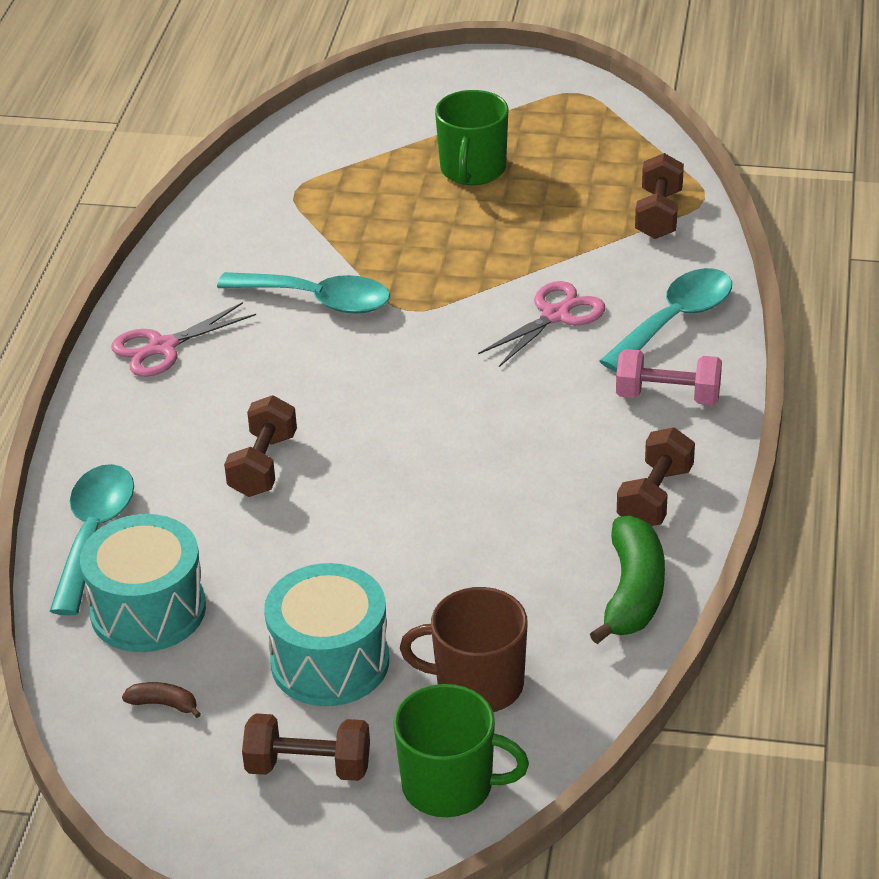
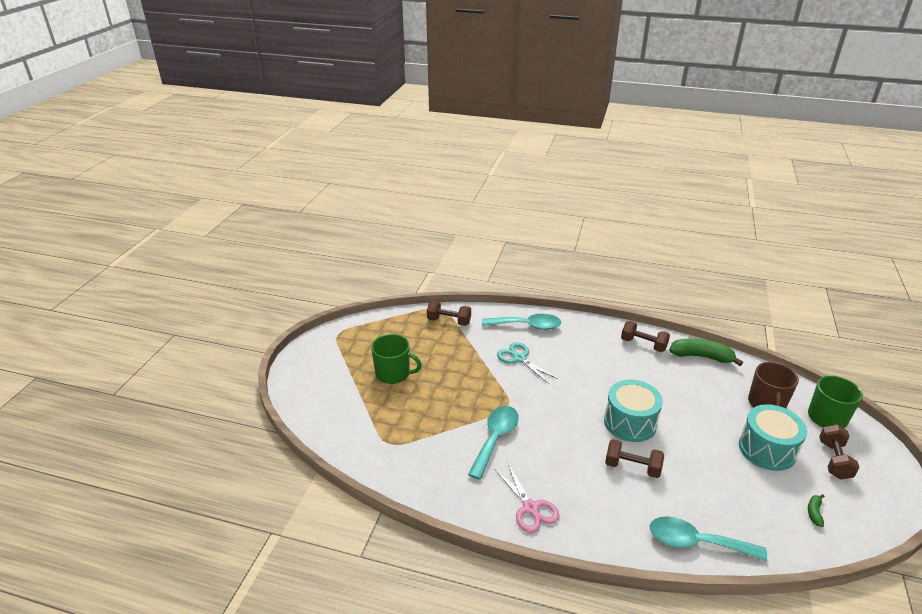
camera: 85 degrees left, 5 degrees down
turquoise drum [80,514,206,652] -> turquoise drum moved to [604,380,663,442]
brown banana [122,682,201,718] -> green banana [808,494,825,527]
pink scissors [478,281,605,367] -> turquoise scissors [497,342,558,384]
turquoise spoon [599,268,732,372] -> turquoise spoon turned 135 degrees clockwise [482,314,561,330]
pink dumbbell [616,349,722,405] -> none

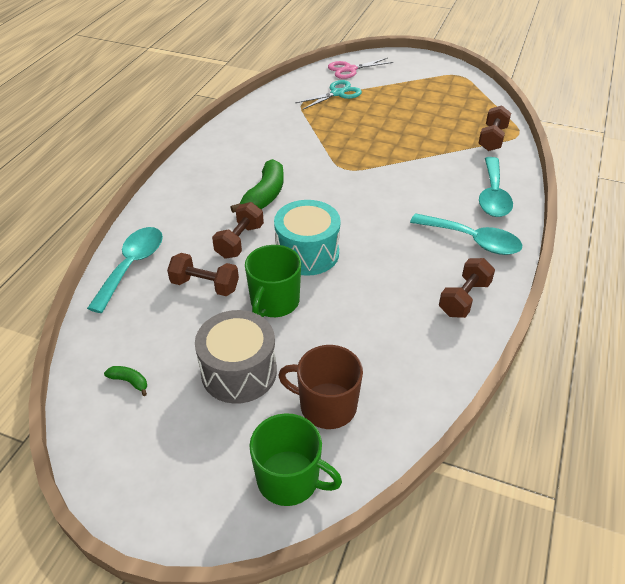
camera: 95 degrees right, 10 degrees up
green mug [371,334,422,384] -> green mug moved to [245,245,301,317]
turquoise spoon [468,406,519,480] -> turquoise spoon moved to [410,213,522,255]
pink scissors [495,464,560,533] -> pink scissors moved to [328,58,393,79]
turquoise scissors [497,342,558,384] -> turquoise scissors moved to [295,80,362,110]
green banana [669,339,743,366] -> green banana moved to [230,159,284,213]
turquoise drum [739,404,807,471] -> grey drum [195,310,277,404]
brown dumbbell [819,424,860,480] -> brown dumbbell moved to [167,253,239,296]

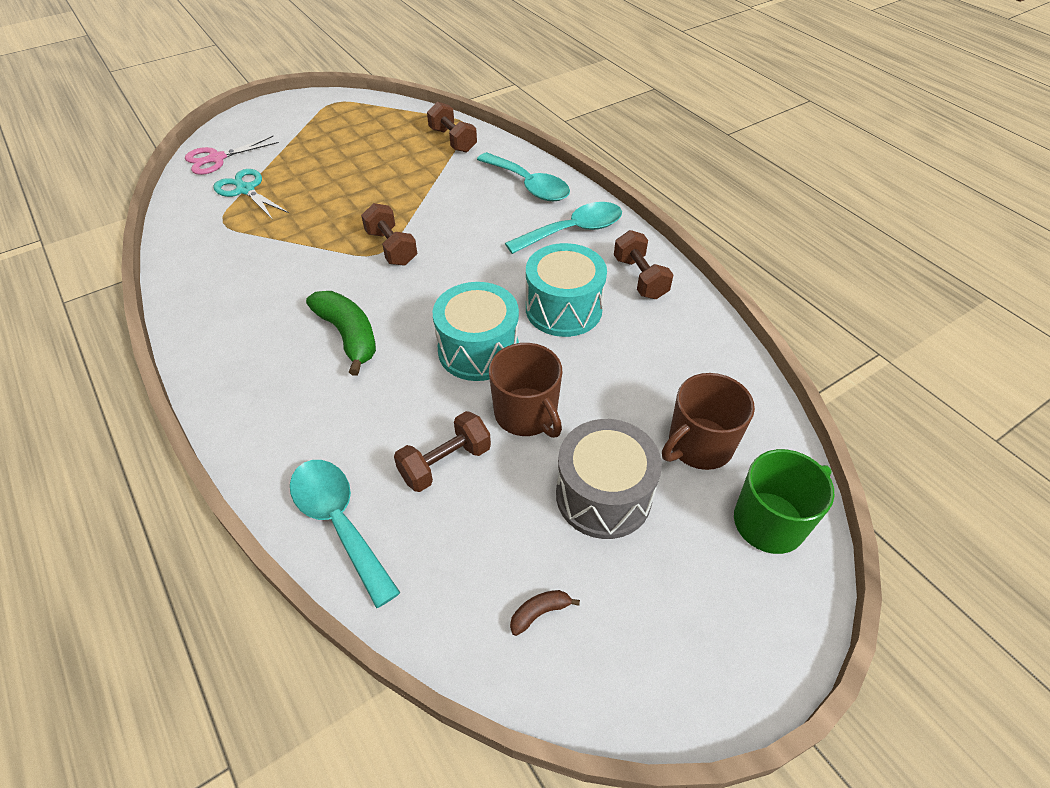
camera: 55 degrees left, 5 degrees up
green banana [104,366,147,396] -> brown banana [510,590,580,636]
brown dumbbell [212,202,264,259] -> brown dumbbell moved to [361,203,417,266]
green mug [245,245,301,317] -> brown mug [489,343,562,438]
turquoise scissors [295,80,362,110] -> turquoise scissors turned 45 degrees counterclockwise [213,169,289,220]
pink scissors [328,58,393,79] -> pink scissors turned 45 degrees clockwise [185,136,279,175]
none -> turquoise drum [526,243,607,337]

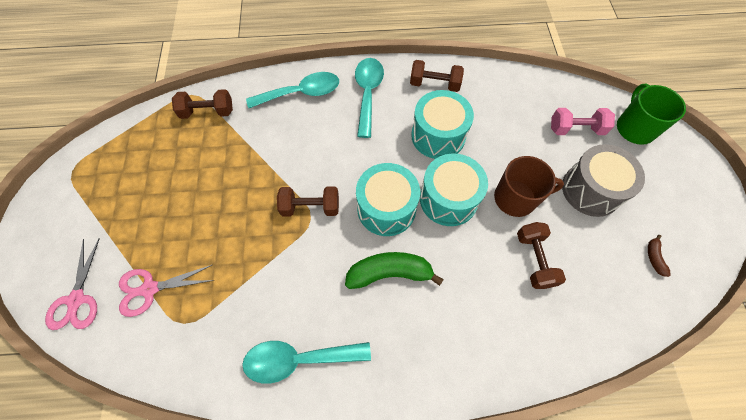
camera: 60 degrees left, 15 degrees up
turquoise scissors [213,169,289,220] -> pink scissors [119,265,214,317]
turquoise spoon [290,460,400,608] -> turquoise spoon moved to [242,341,371,384]
brown mug [662,373,755,470] -> pink dumbbell [551,108,615,135]
none -> turquoise drum [356,163,420,236]

